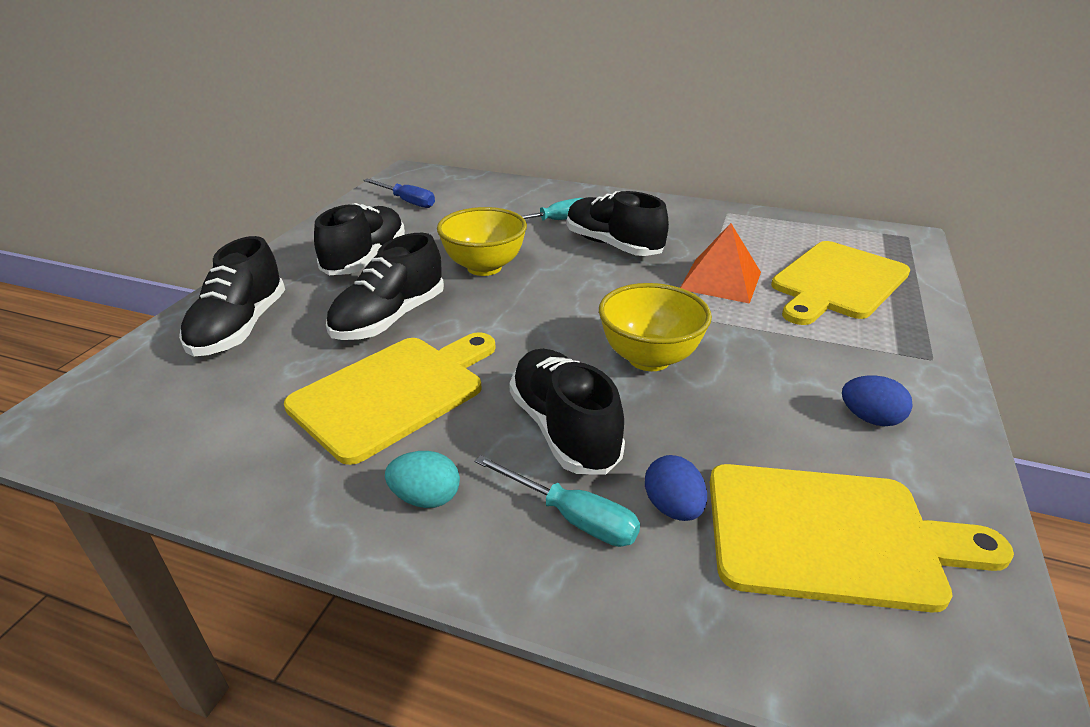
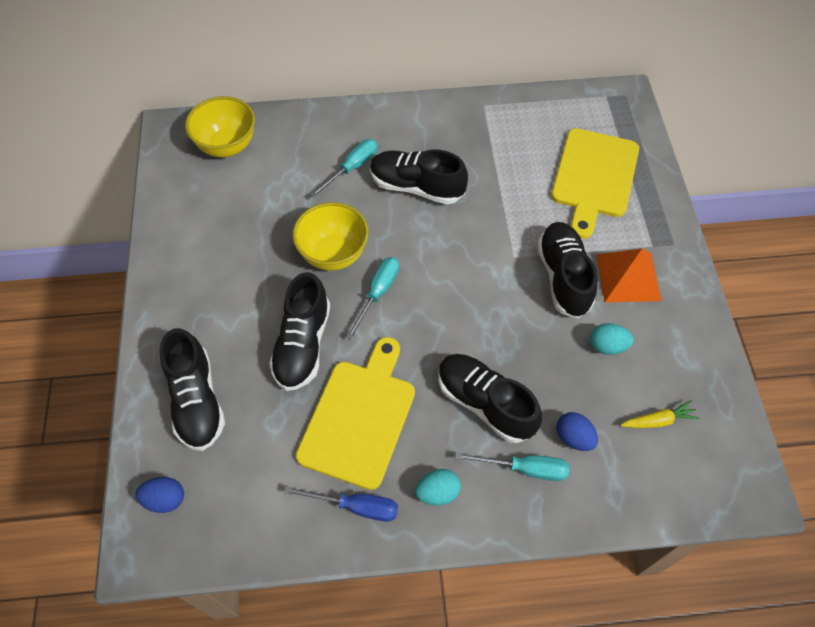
camera: 25 degrees left, 25 degrees up
black shoe [314,203,405,275] -> black shoe moved to [537,222,597,318]
blue screwdriver [363,179,435,208] -> blue screwdriver moved to [284,486,398,521]
yellow bowl [599,283,712,371] -> yellow bowl moved to [185,96,255,157]
orange pyramid [680,223,761,304] -> orange pyramid moved to [596,248,662,302]
yellow cutting board [710,464,1014,612] -> yellow carrot [621,400,700,428]
blue egg [842,375,913,426] -> blue egg moved to [135,477,184,513]
none -> turquoise screwdriver [346,257,399,340]
none -> turquoise egg [590,323,634,355]

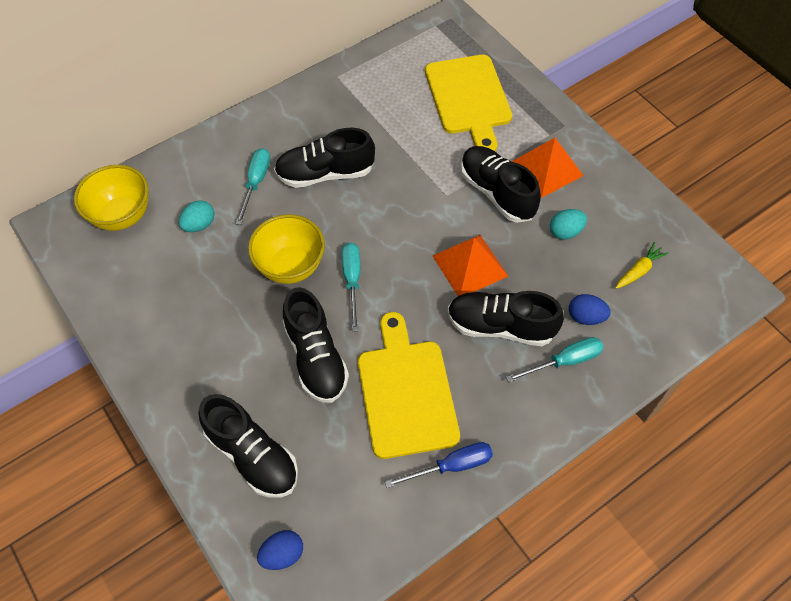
camera: 30 degrees left, 0 degrees up
turquoise egg [415,469,461,505] -> turquoise egg moved to [179,200,214,232]
none -> orange pyramid [433,235,508,296]

